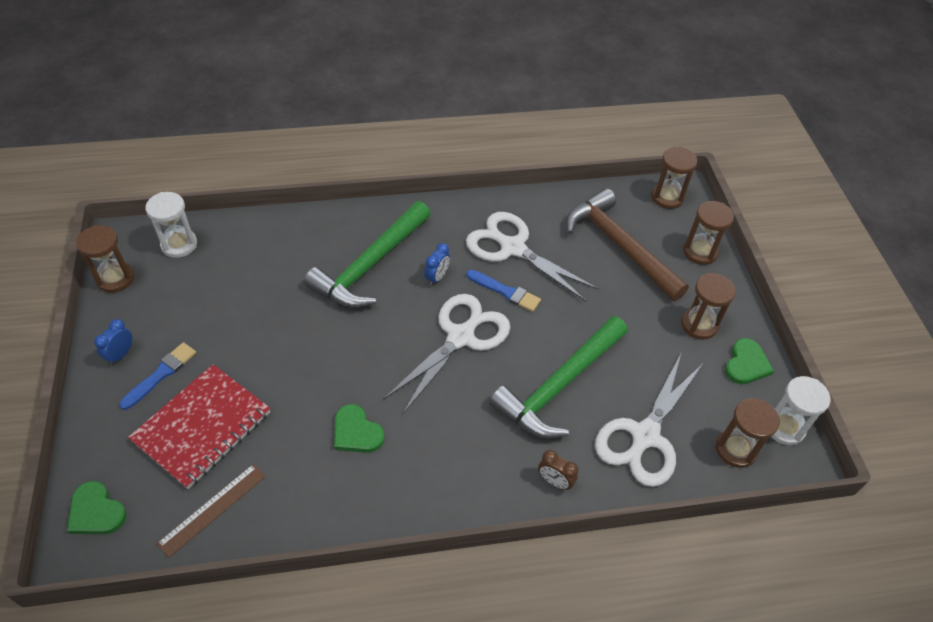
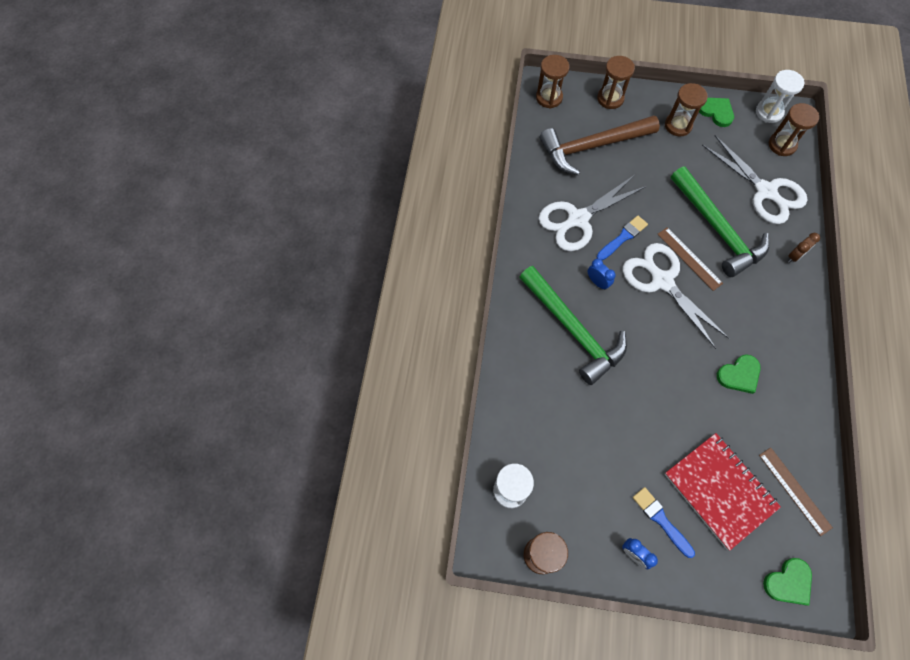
camera: 70 degrees left, 15 degrees up
none -> brown ruler [657,227,723,291]

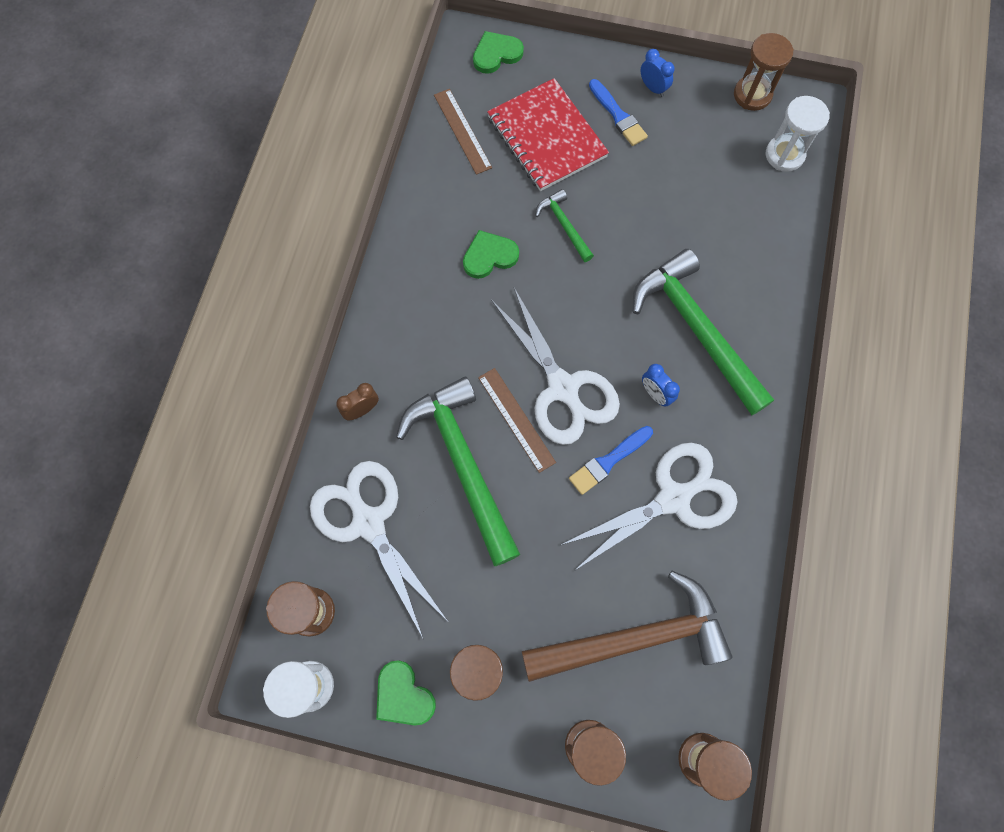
camera: 175 degrees left, 5 degrees up
none -> green hammer [535,189,594,262]

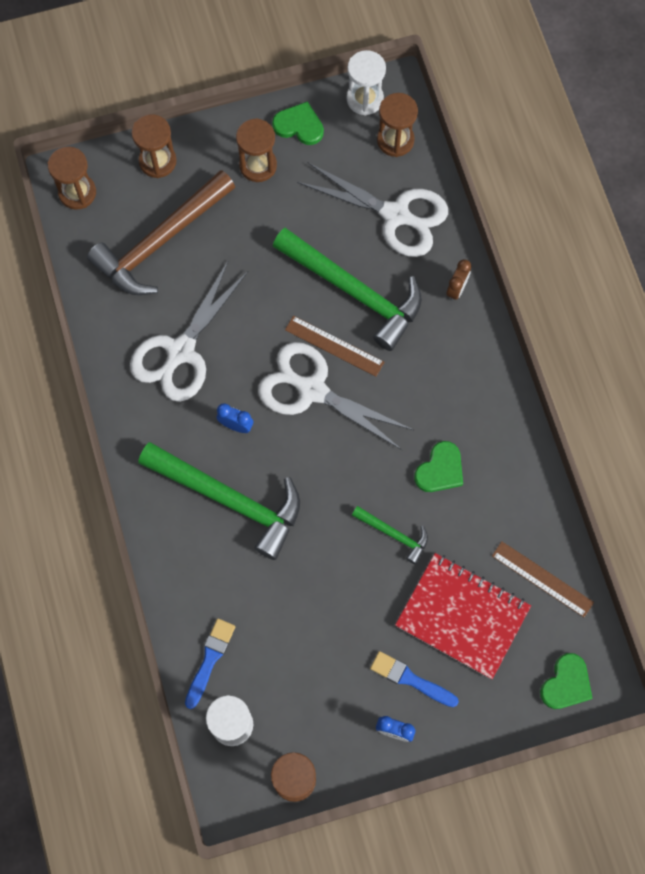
camera: 150 degrees right, 0 degrees up
blue brush [569,426,653,495] -> blue brush moved to [185,618,235,709]

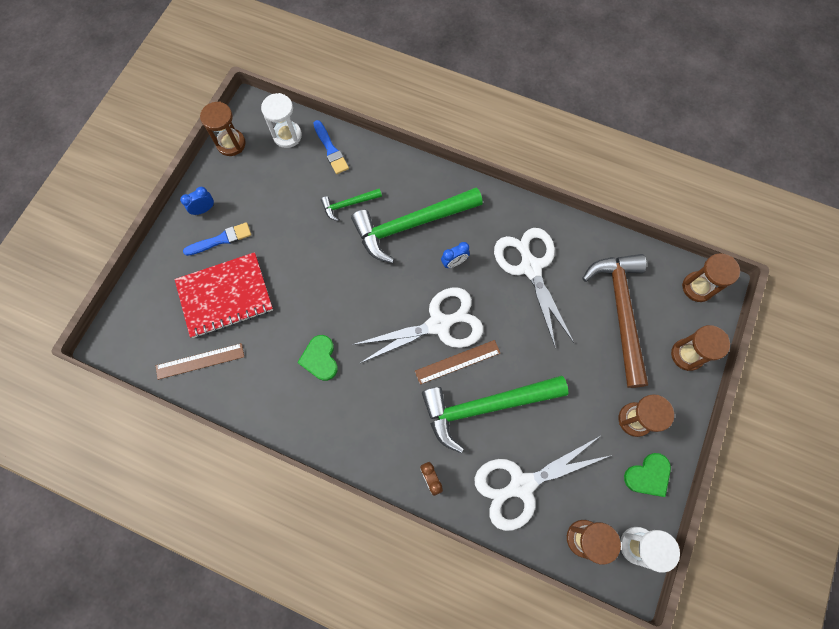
camera: 130 degrees right, 0 degrees up
green hammer [352,506,428,564] -> green hammer moved to [321,188,382,221]
green heart [540,653,593,709] -> none

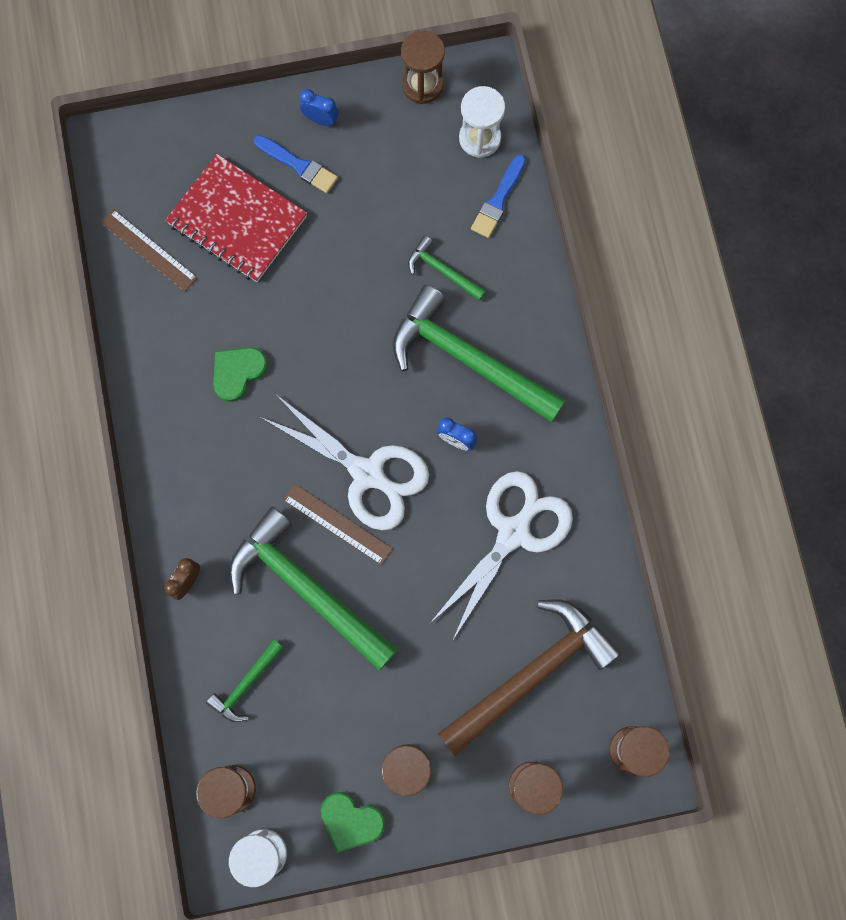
camera: 55 degrees right, 5 degrees up
white scissors [474,436,612,531] -> green hammer [206,640,284,722]

